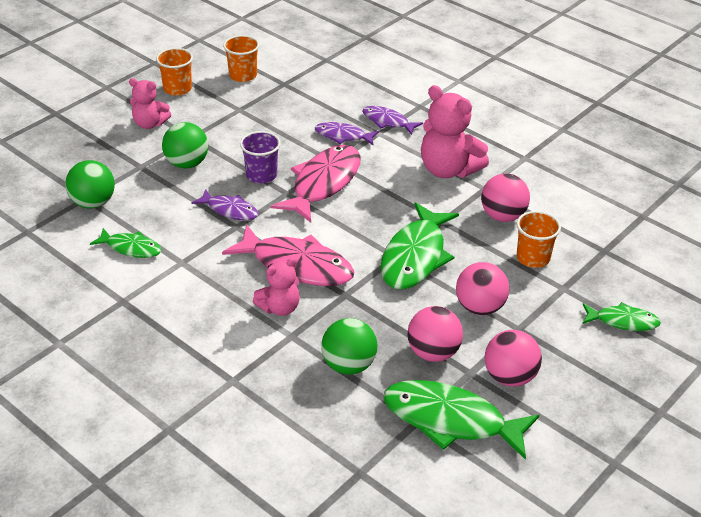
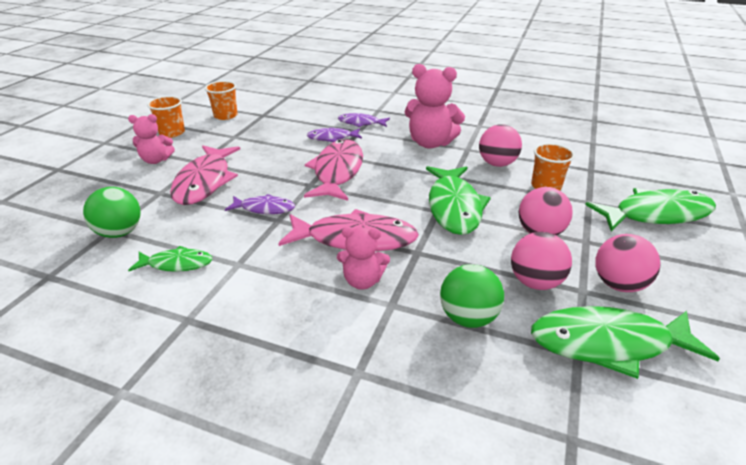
camera: 20 degrees left, 5 degrees down
green ball [162,122,208,168] -> pink fish [170,145,240,205]
purple cup [240,131,281,183] -> none
pink teddy bear [253,257,300,316] -> pink teddy bear turned 60 degrees clockwise [337,227,390,290]
green fish [582,302,661,331] -> green fish [585,188,716,231], size x1.82

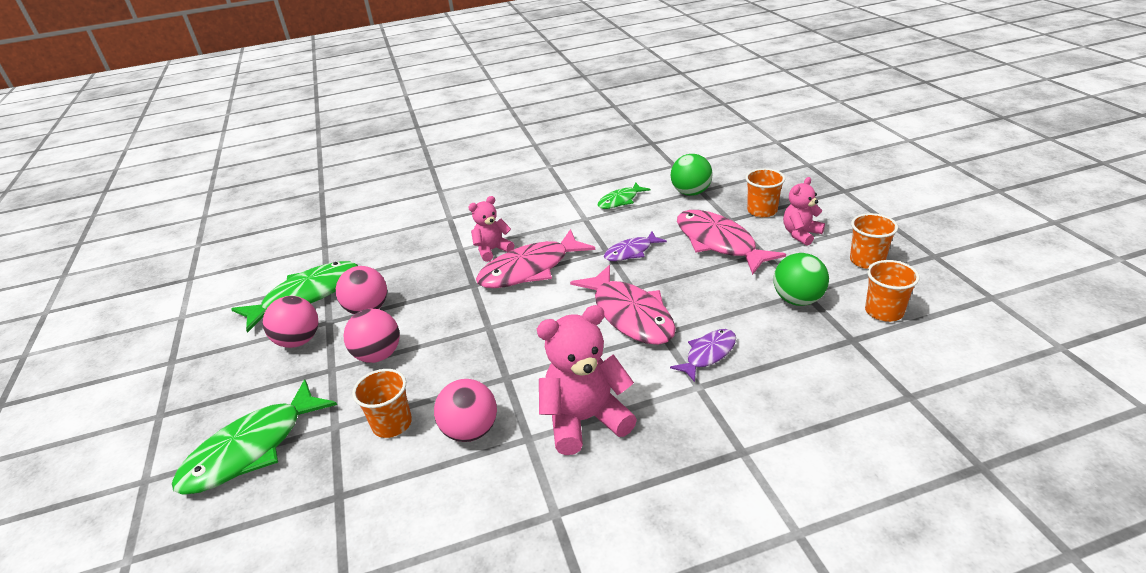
camera: 145 degrees right, 0 degrees up
purple fish [338,113,390,127] -> none
green fish [426,166,491,235] -> none
green ball [440,264,504,328] -> green ball moved to [773,253,829,306]
none -> orange cup [745,168,785,218]

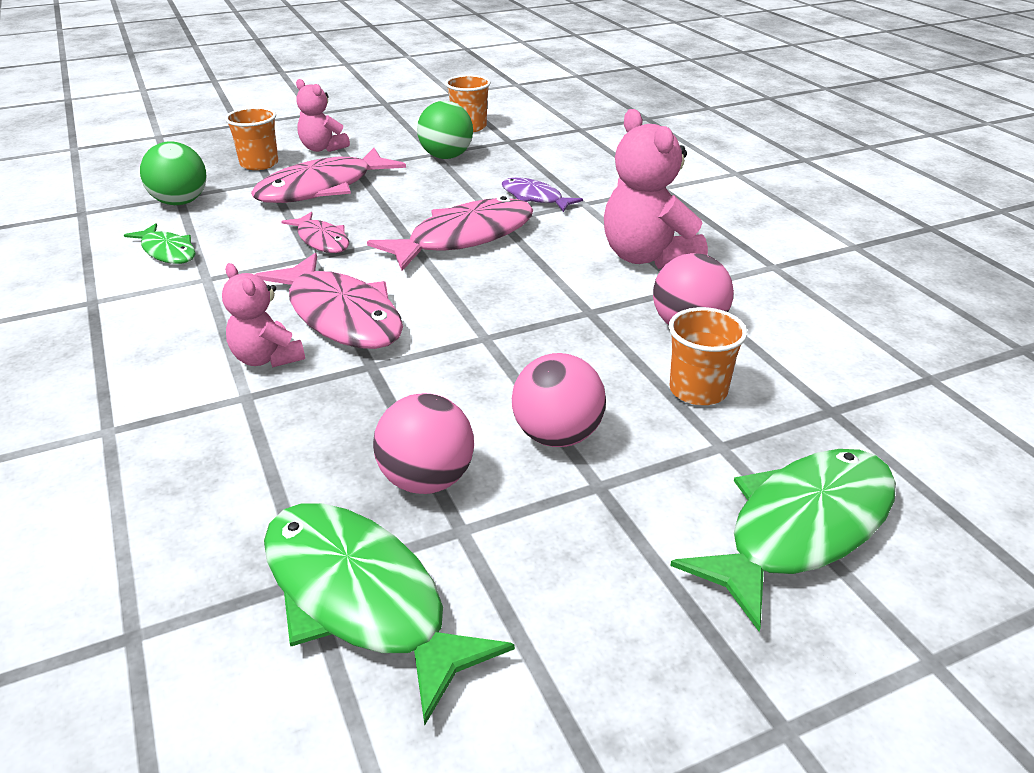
camera: 100 degrees left, 0 degrees up
green fish [172,379,337,494] -> green fish turned 75 degrees counterclockwise [670,449,896,632]
pink ball [263,296,318,348] -> none
purple fish [604,231,667,261] -> pink fish [281,212,349,253]
orange cup [850,213,898,269] -> none

